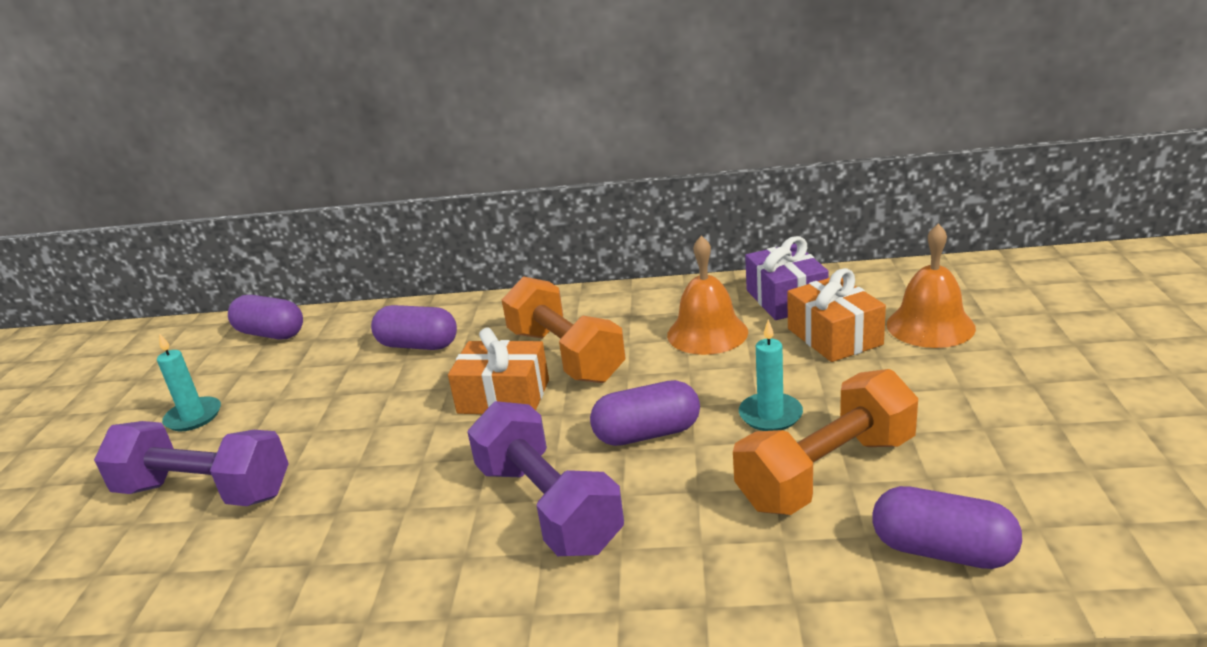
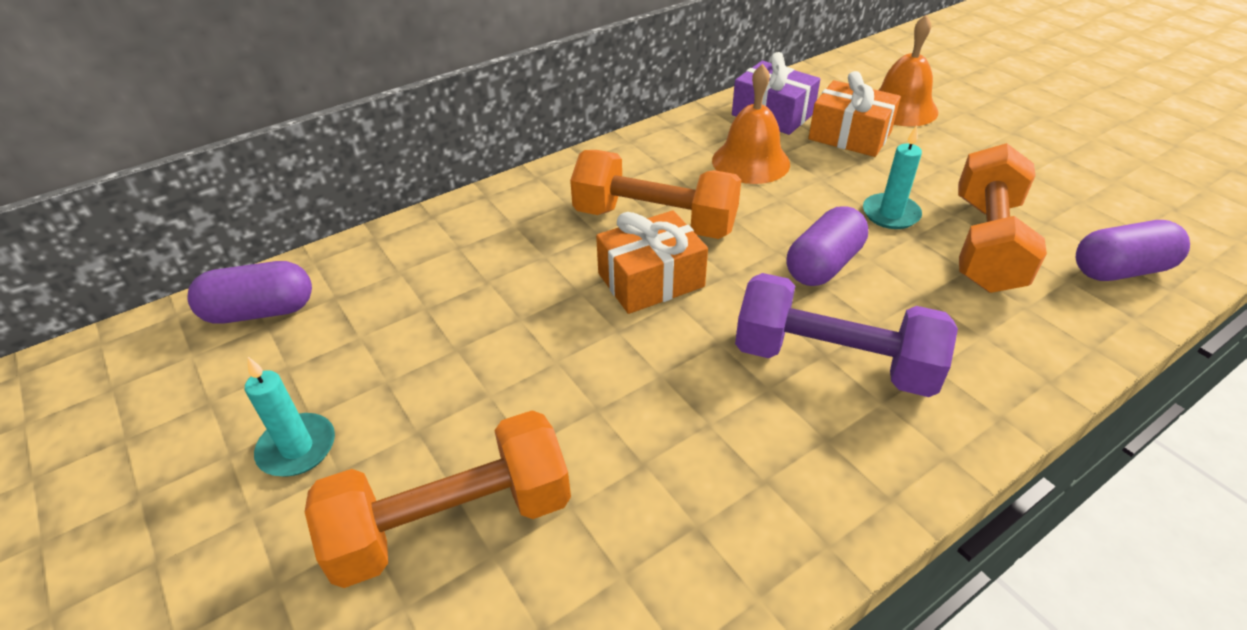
camera: 40 degrees left, 15 degrees up
purple dumbbell [94,421,289,506] -> orange dumbbell [305,410,571,588]
purple capsule [371,305,457,350] -> none

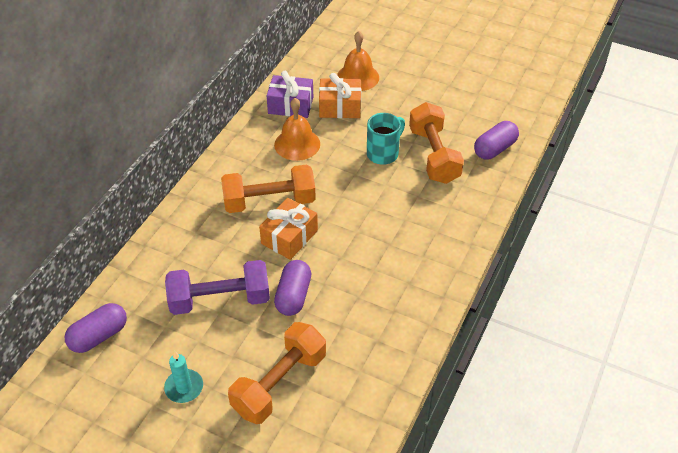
camera: 30 degrees left, 5 degrees up
purple dumbbell [735,273,958,397] -> purple dumbbell moved to [165,260,270,315]
purple capsule [787,206,868,286] -> purple capsule moved to [274,260,311,316]
turquoise candle [863,125,922,229] -> turquoise mug [367,113,405,165]

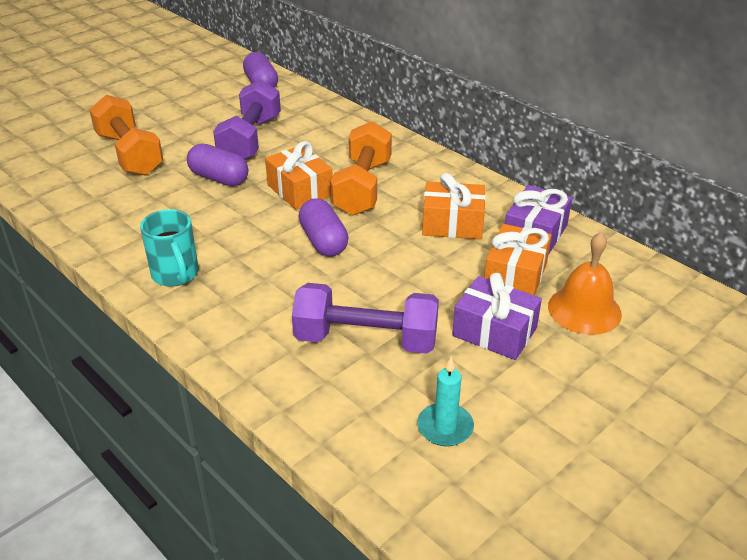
camera: 110 degrees right, 10 degrees down
turquoise candle [164,351,203,403] -> turquoise candle moved to [417,357,474,446]
orange bell [274,98,320,161] -> orange gift [422,173,486,239]
turquoise mug [367,113,405,165] -> turquoise mug moved to [140,209,199,287]
orange dumbbell [409,102,464,184] -> purple dumbbell [292,283,439,354]
purple capsule [474,121,519,160] -> purple capsule moved to [299,198,349,257]
none -> purple gift [452,273,542,360]

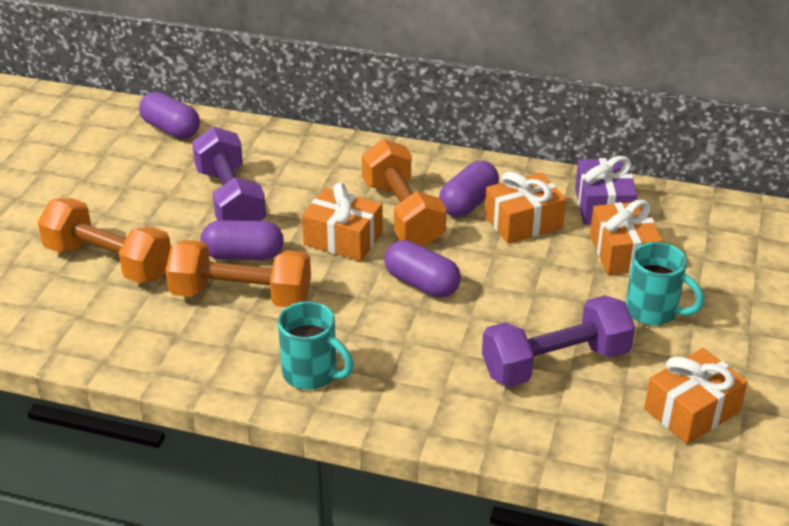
camera: 30 degrees left, 0 degrees up
turquoise candle [417,357,474,446] -> orange gift [644,348,748,444]
purple gift [452,273,542,360] -> turquoise mug [626,242,704,325]
orange bell [548,232,622,335] -> none
none -> orange dumbbell [165,240,311,307]
none -> purple capsule [439,161,499,217]

